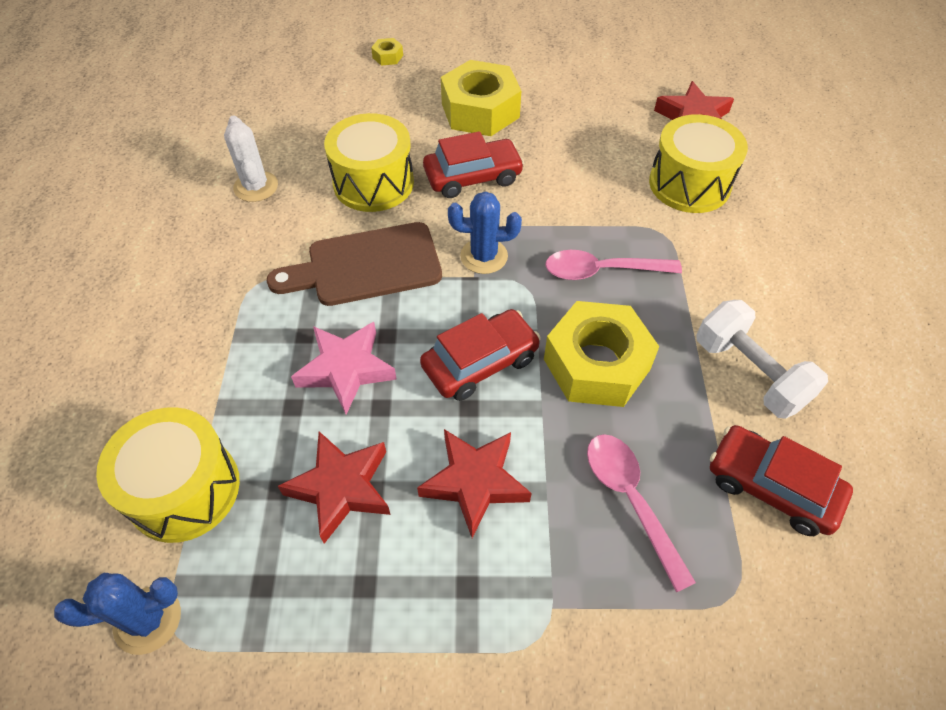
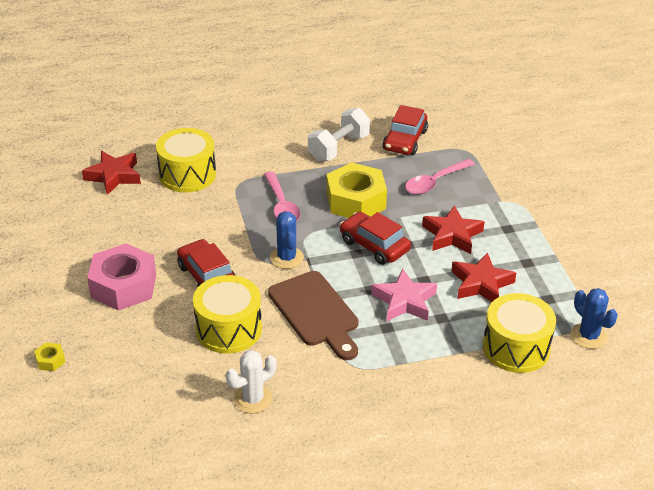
camera: 105 degrees left, 15 degrees down
yellow nut [441,60,521,136] -> pink nut [87,243,156,311]

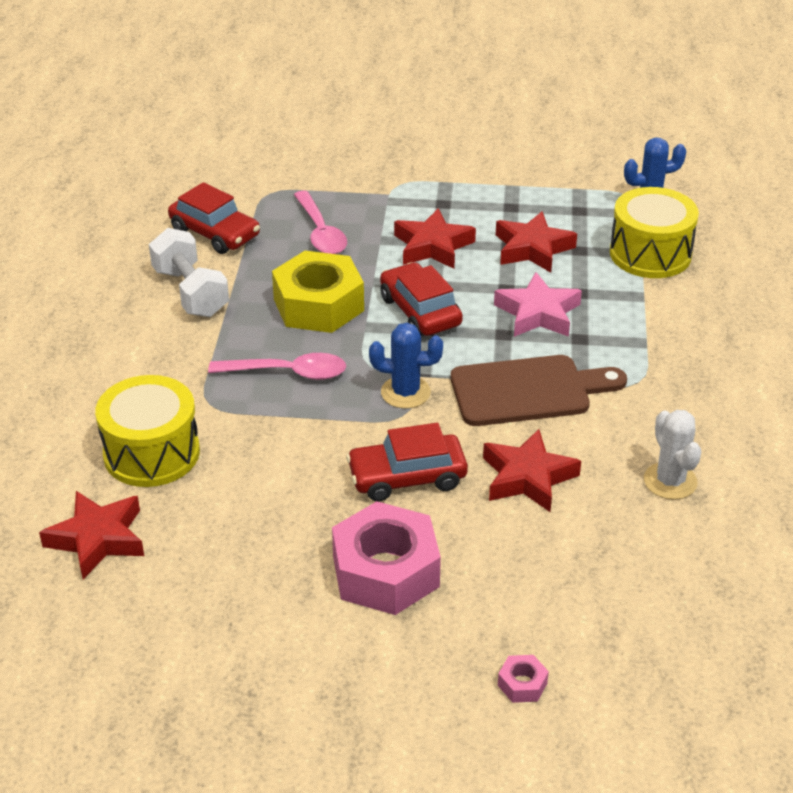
camera: 70 degrees left, 0 degrees up
yellow nut [34,343,65,371] -> pink nut [498,655,549,703]
yellow drum [193,275,262,353] -> red star [483,429,581,512]
red car [340,212,411,265] -> red car turned 90 degrees clockwise [380,262,463,336]

